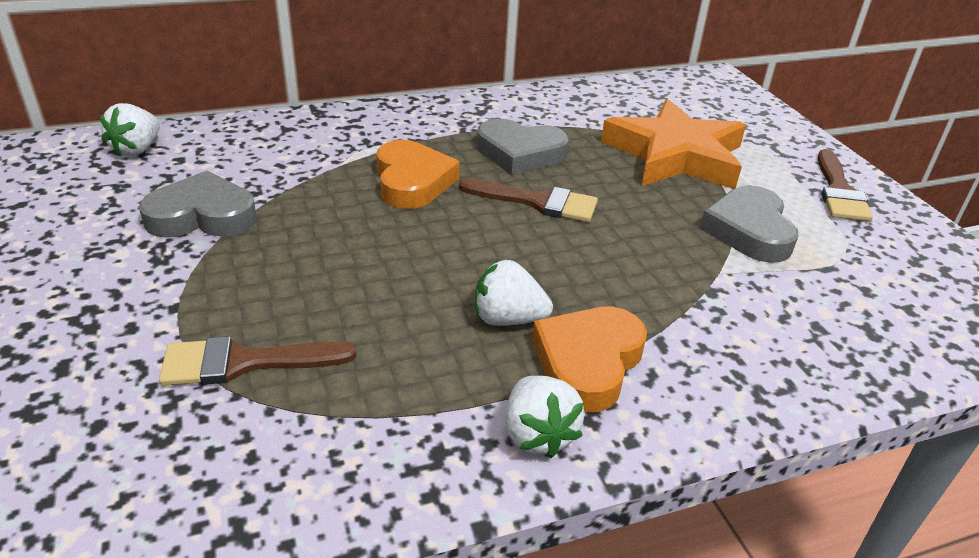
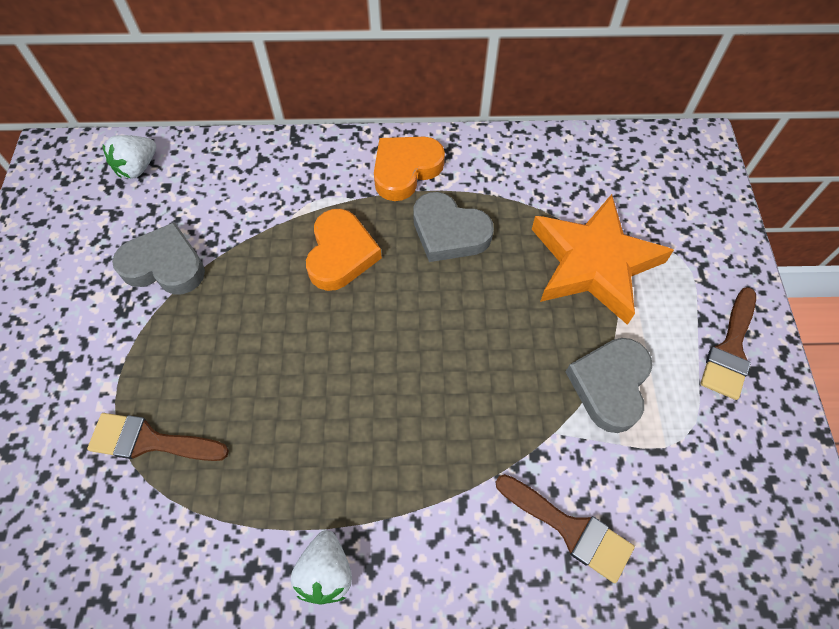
camera: 20 degrees right, 25 degrees up
brown brush [459,178,598,222] -> brown brush moved to [496,474,635,583]
white strawberry [475,260,553,326] -> none
orange heart [532,306,647,412] -> orange heart moved to [374,137,445,201]

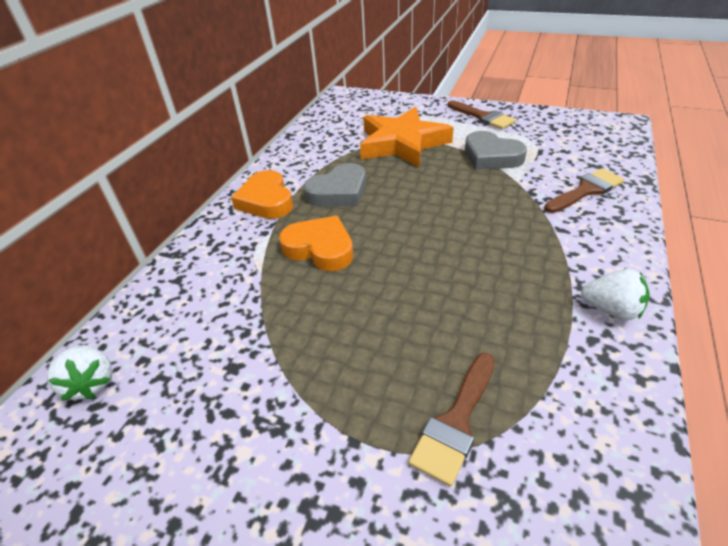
camera: 65 degrees left, 20 degrees down
grey heart [112,222,205,294] -> none

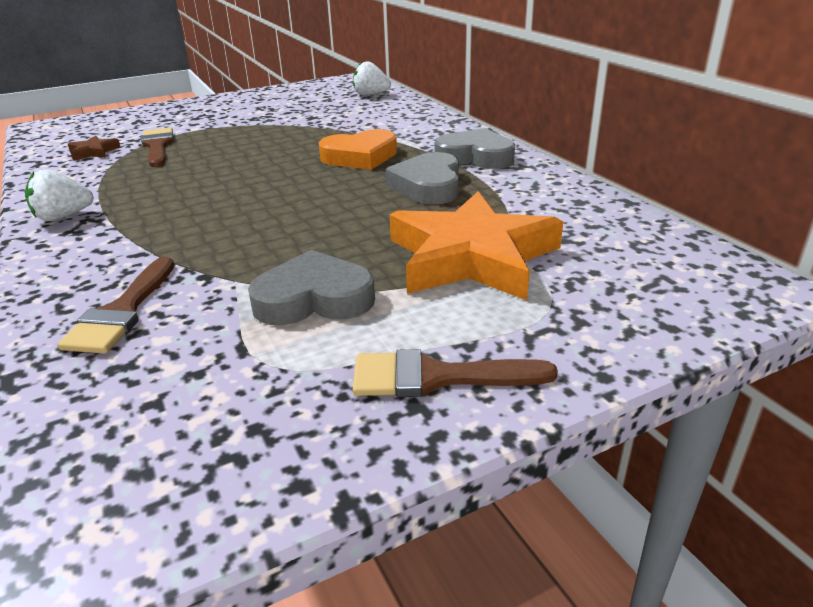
camera: 130 degrees right, 10 degrees down
orange heart [231,170,293,219] -> grey heart [435,128,515,169]
none -> brown star [68,135,121,161]

